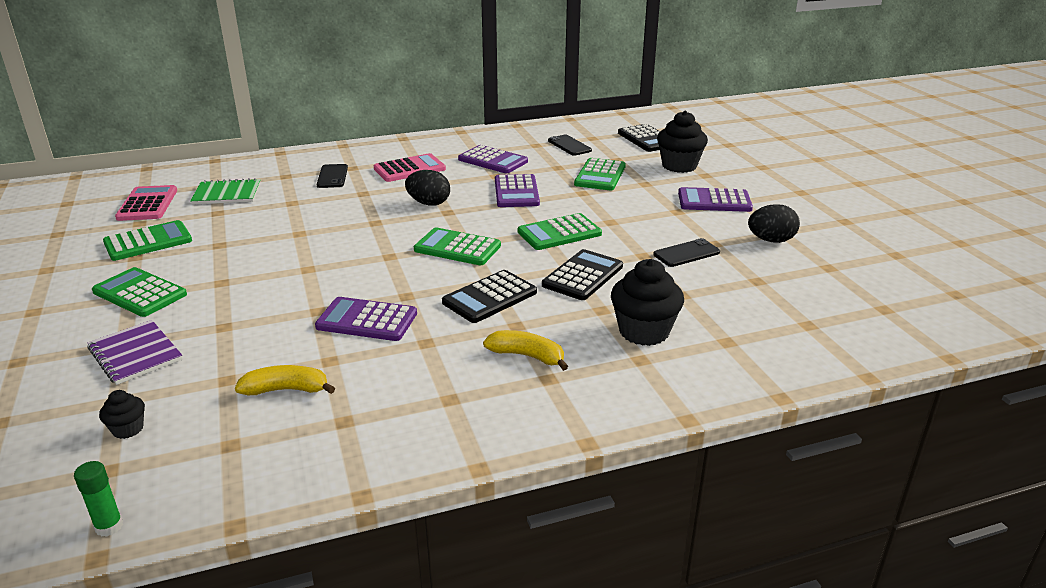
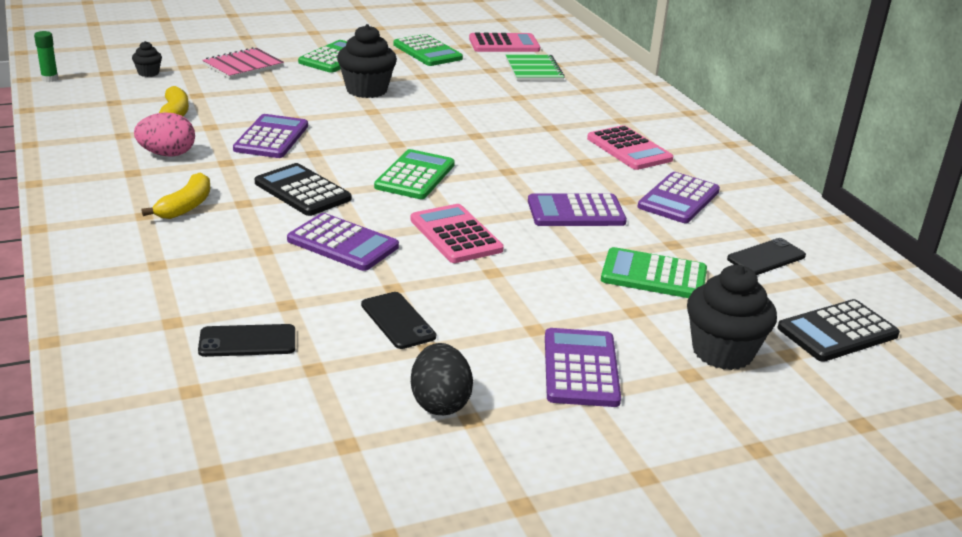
camera: 85 degrees right, 0 degrees up
purple notebook [88,320,183,385] -> pink notebook [202,47,284,79]
black phone [317,164,348,188] -> black phone moved to [198,324,295,357]
black egg [405,170,450,205] -> none
green calculator [518,213,602,250] -> pink calculator [410,204,504,263]
black calculator [542,249,623,300] -> purple calculator [287,213,399,271]
black cupcake [611,259,684,346] -> black cupcake moved to [337,24,397,98]
none -> pink egg [134,112,195,157]

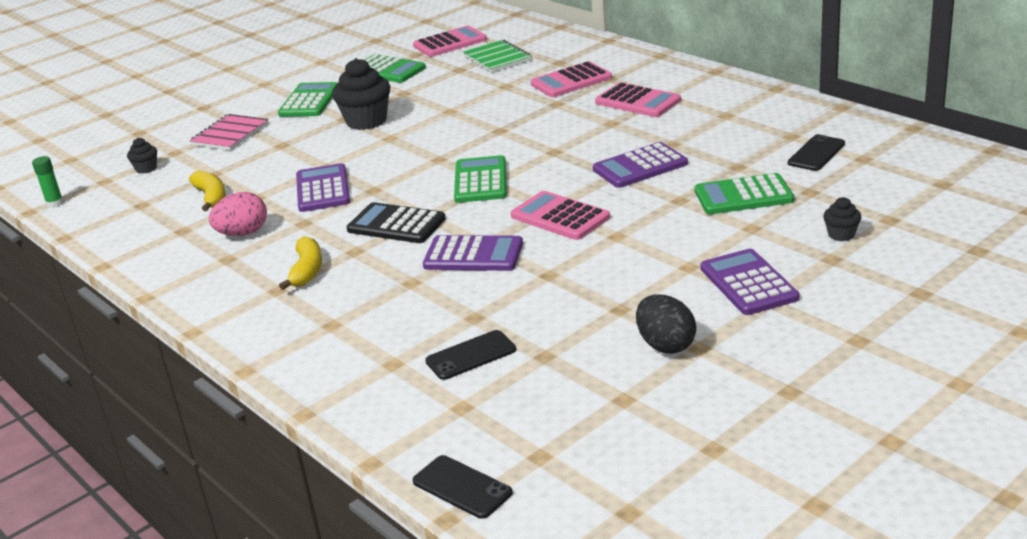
camera: 15 degrees left, 0 degrees up
black phone [361,292,436,349] -> black phone moved to [412,455,513,519]
purple calculator [638,172,720,223] -> none
black cupcake [687,265,777,370] -> black cupcake [823,197,861,241], size x0.49
black calculator [777,299,900,362] -> none
none -> pink calculator [531,61,612,97]

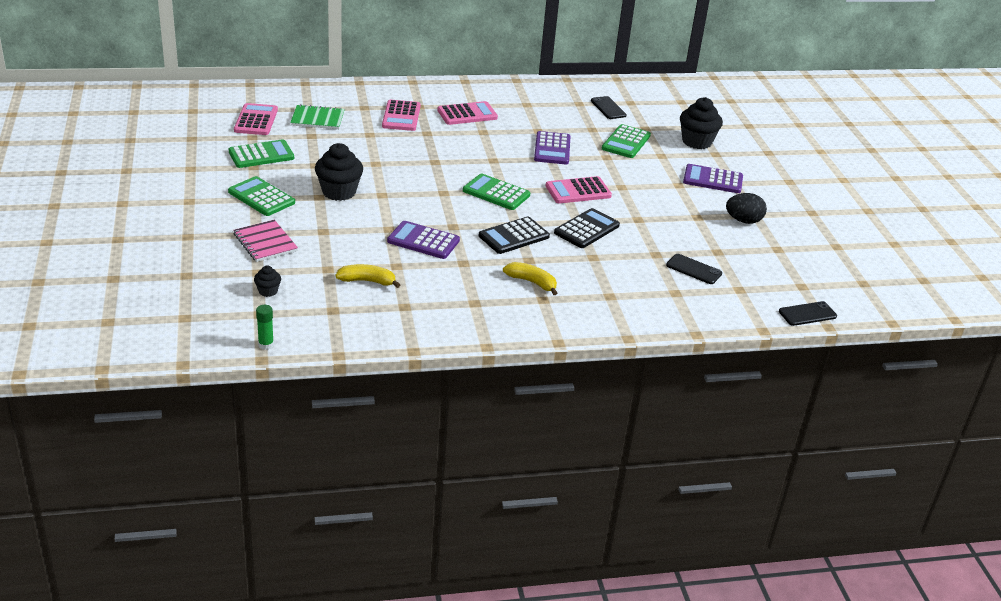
camera: 65 degrees left, 5 degrees up
pink egg [209,192,267,236] -> none
purple calculator [423,235,523,271] -> black calculator [554,208,620,248]
black phone [425,330,516,380] -> black phone turned 60 degrees counterclockwise [666,254,722,284]
black cupcake [823,197,861,241] -> black cupcake [680,97,723,149], size x2.03

